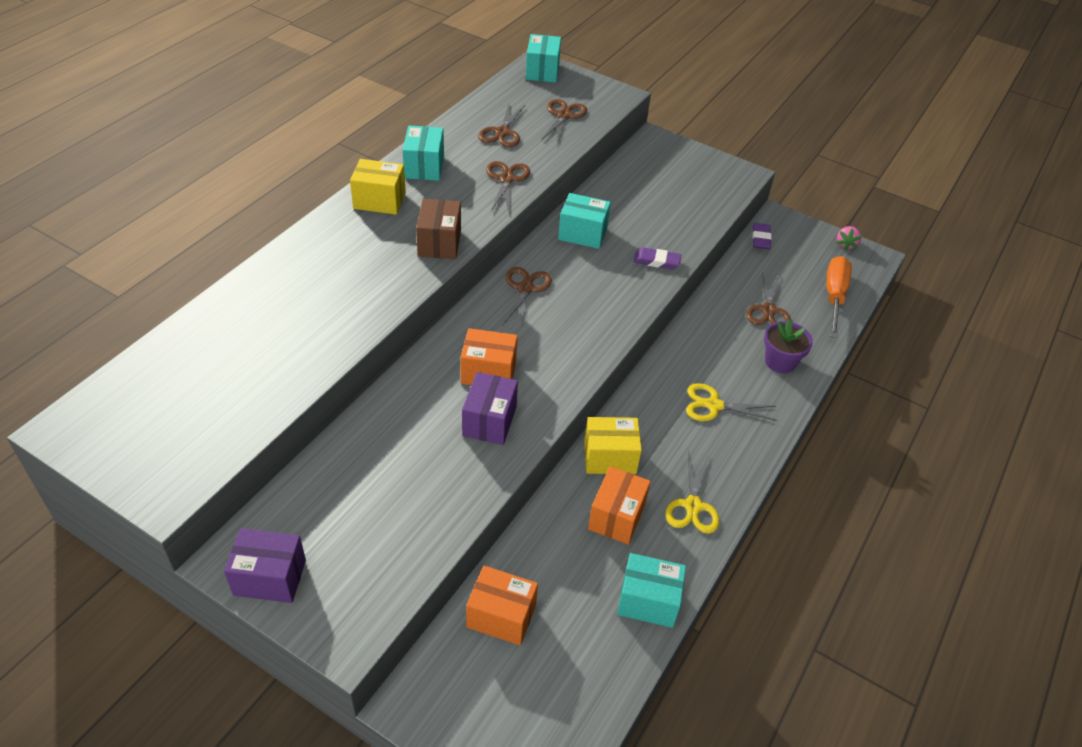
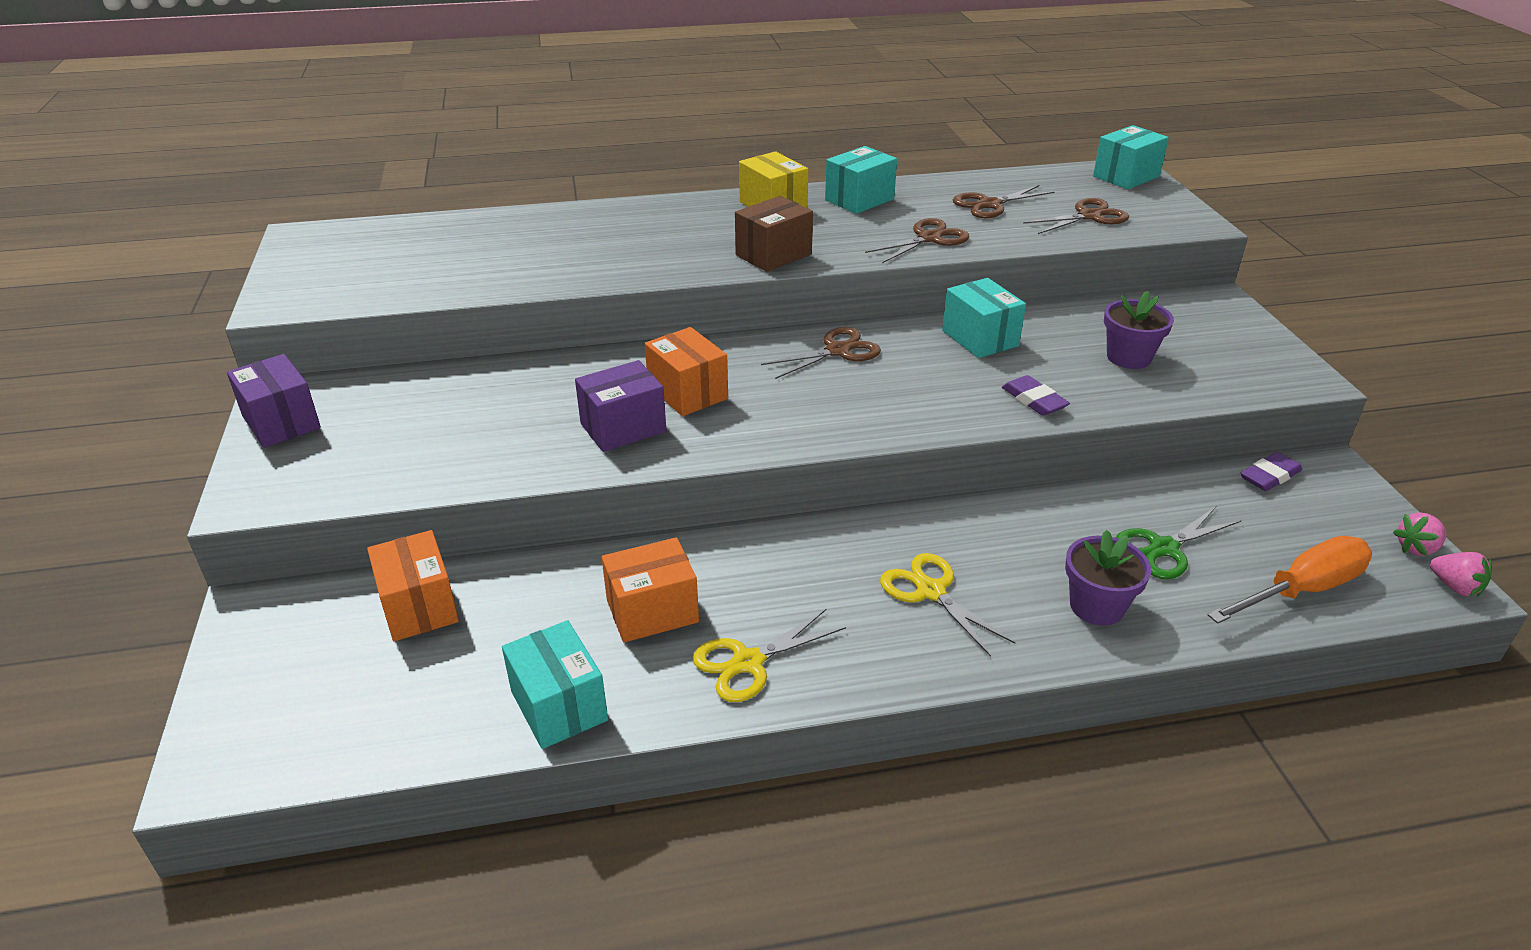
camera: 50 degrees right, 10 degrees down
yellow box [584,417,642,474] -> none
brown scissors [746,272,791,325] -> green scissors [1115,507,1241,579]
none -> purple flower pot [1104,291,1174,369]
none -> pink strawberry [1430,552,1492,597]

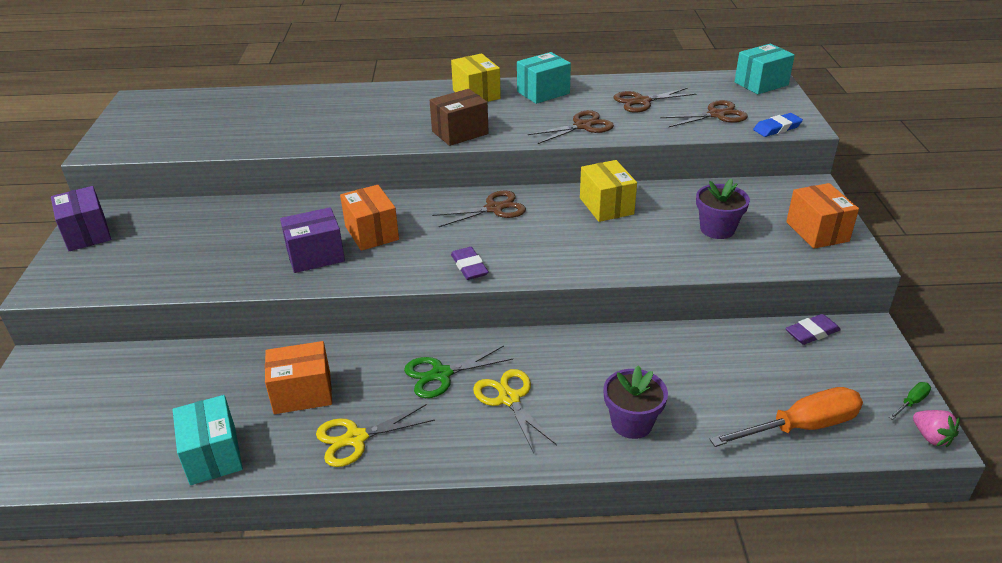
camera: 10 degrees right, 0 degrees up
orange box [367,530,459,641] -> orange box moved to [786,183,859,249]
turquoise box [942,278,1026,358] -> yellow box [580,160,637,222]
purple eraser [1002,375,1070,416] -> purple eraser moved to [451,247,489,280]
green scissors [1115,507,1241,579] -> green scissors moved to [404,346,513,398]
pink strawberry [1393,512,1446,556] -> green screwdriver [889,382,931,420]
none -> blue eraser [753,113,803,137]

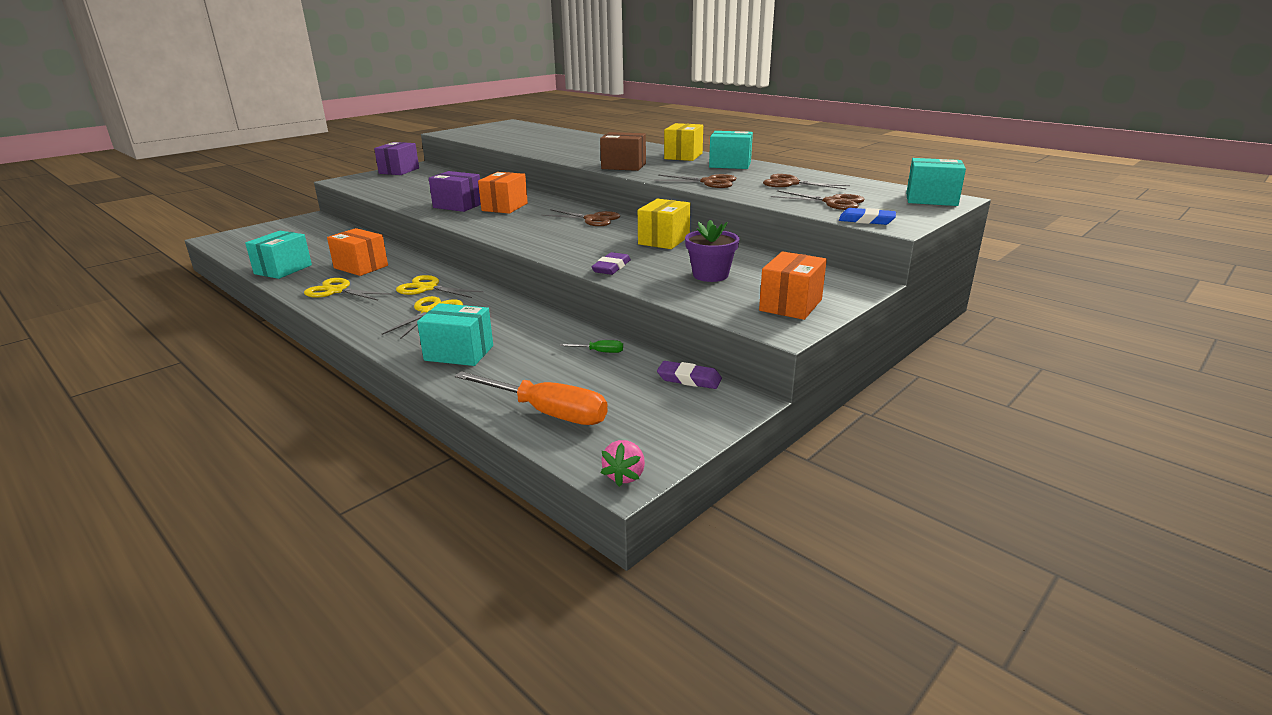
camera: 45 degrees right, 10 degrees down
green scissors [404,346,513,398] -> yellow scissors [396,275,483,298]
purple eraser [451,247,489,280] -> purple eraser moved to [592,252,631,275]
purple flower pot [603,365,668,439] -> turquoise box [417,303,493,366]
green screwdriver [889,382,931,420] -> green screwdriver moved to [560,340,623,353]

